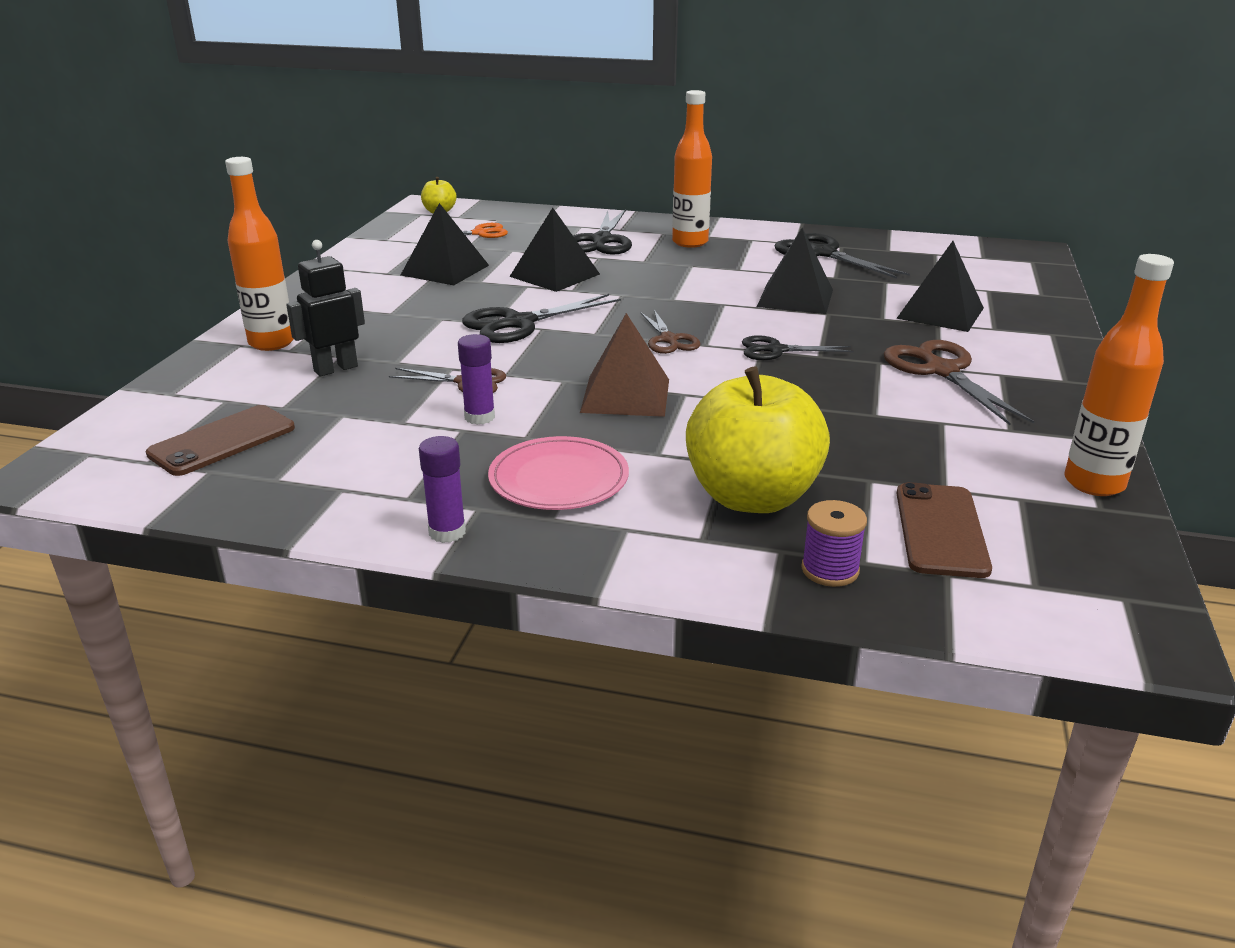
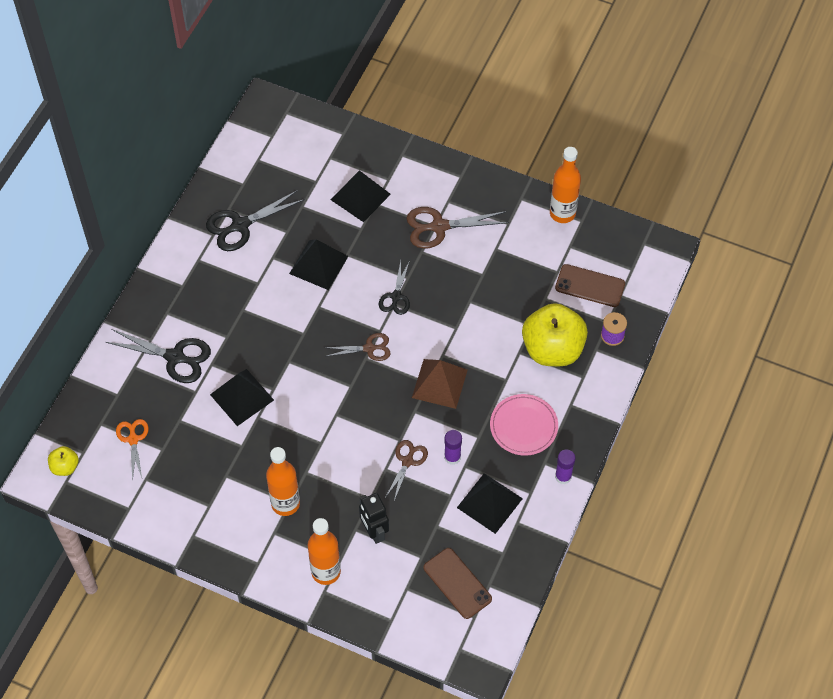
camera: 80 degrees left, 30 degrees up
black pyramid [401,203,489,285] -> black pyramid moved to [457,473,523,534]
black scissors [462,294,621,343] -> none
orange bottle [672,90,712,248] -> orange bottle moved to [266,447,300,516]

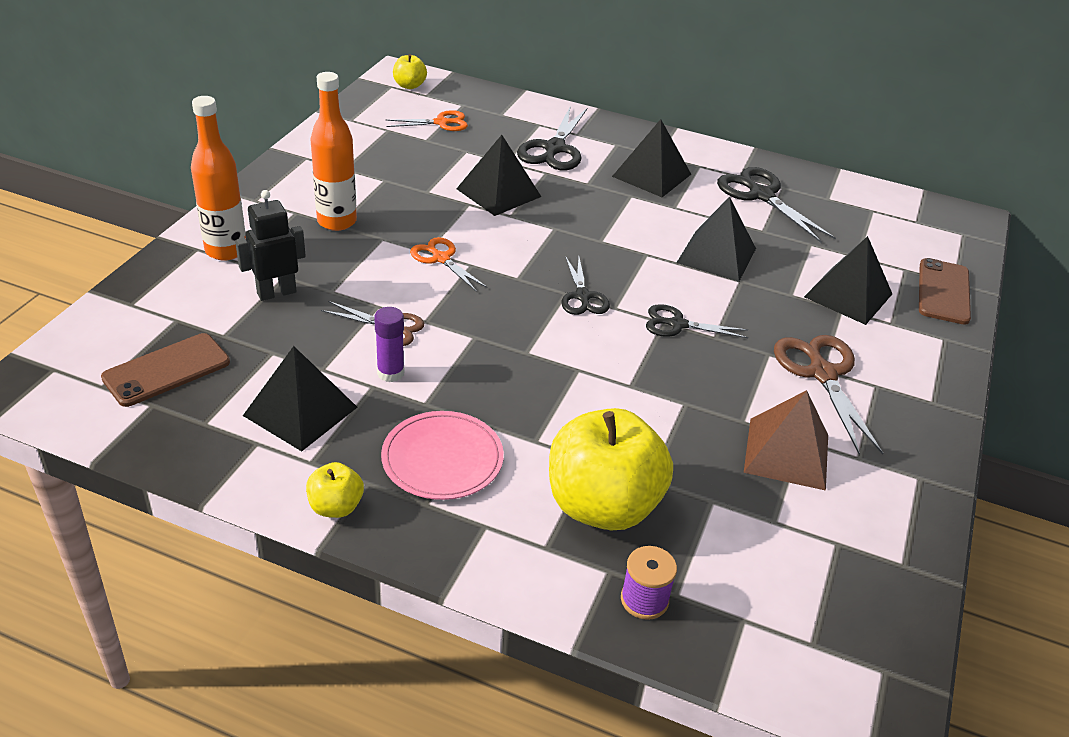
camera: 85 degrees right, 20 degrees down
brown scissors [325,333,391,361] -> black scissors [562,256,610,315]
brown pyramid [412,359,468,409] -> brown pyramid moved to [744,390,828,491]
orange bottle [550,147,581,223] -> none
brown phone [555,264,625,307] -> brown phone moved to [919,258,971,325]
purple glue stick [555,449,576,484] -> yellow apple [306,462,364,518]
none -> orange scissors [410,237,488,291]
none -> black pyramid [612,119,691,197]

